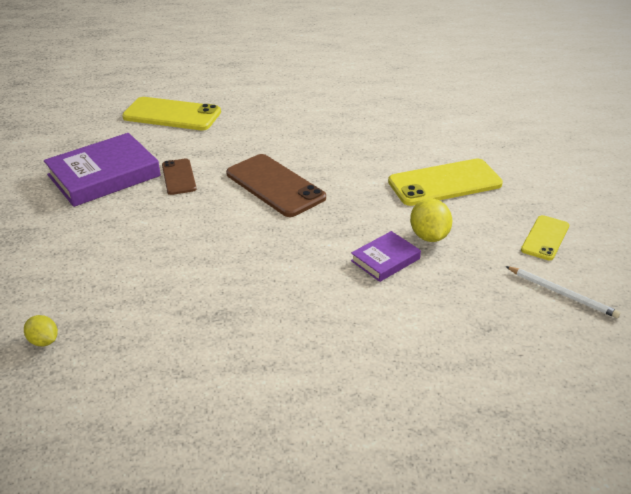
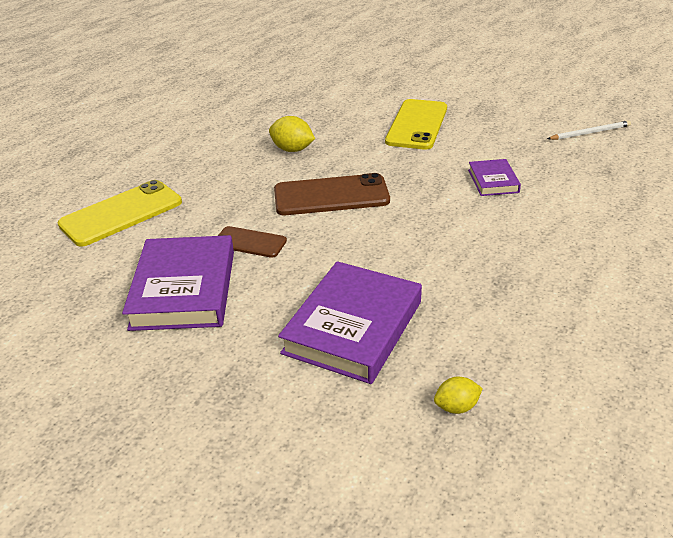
camera: 55 degrees left, 0 degrees up
yellow lemon [410,198,452,242] -> yellow lemon moved to [269,116,315,152]
yellow phone [521,215,569,260] -> none
none -> purple book [278,261,422,384]

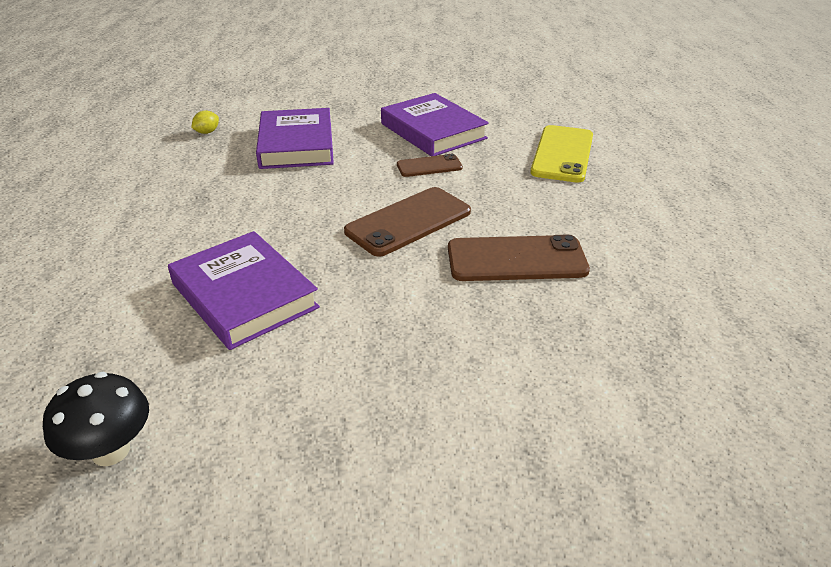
camera: 145 degrees right, 0 degrees up
yellow lemon [269,116,315,152] -> brown phone [448,235,590,281]
yellow phone [385,99,447,150] -> none
purple book [468,159,521,196] -> purple book [168,231,320,350], size x1.93
white pencil [547,120,631,140] -> black mushroom [43,372,149,466]

